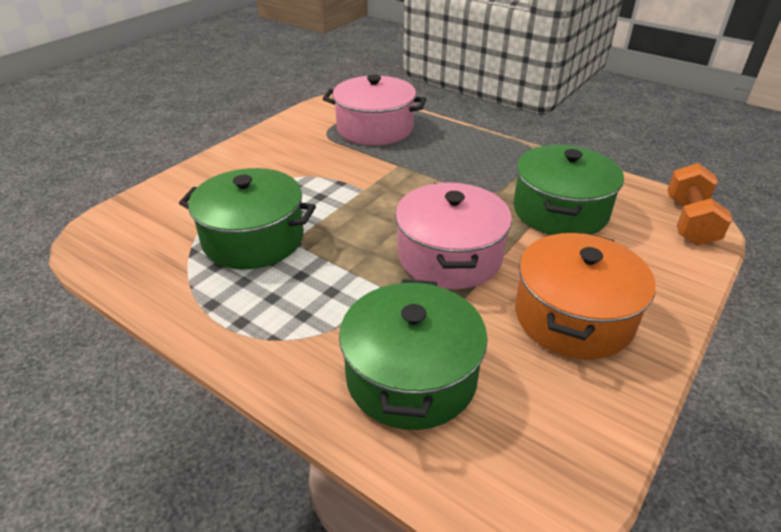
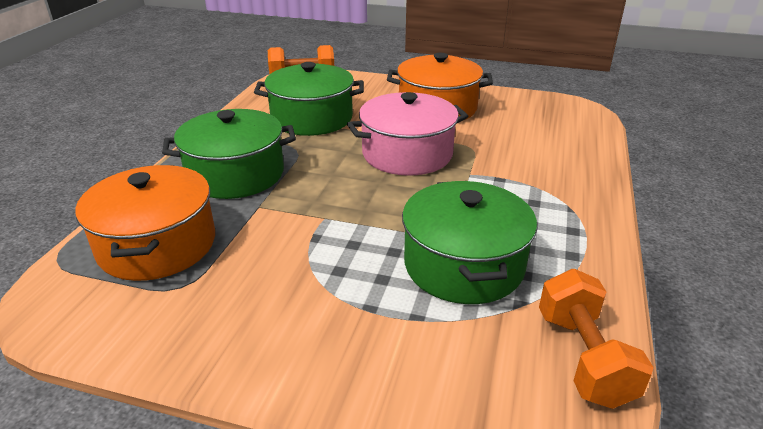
camera: 110 degrees left, 5 degrees down
pink pot [323,75,426,145] -> orange pot [75,165,215,281]
green pot [339,279,488,430] -> green pot moved to [162,109,296,199]
none -> orange dumbbell [539,269,654,409]

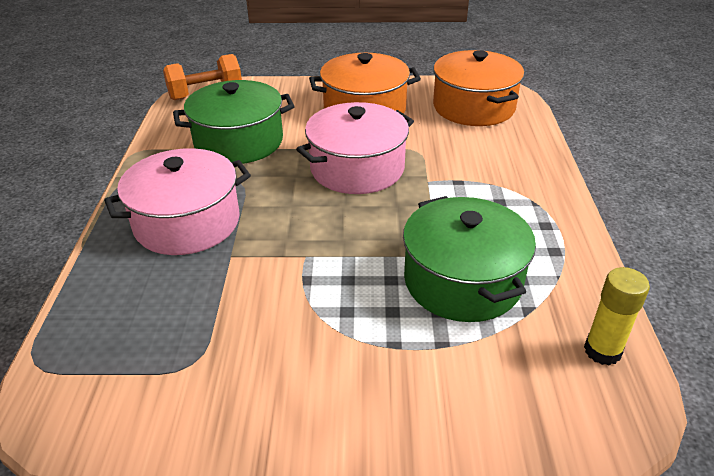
camera: 15 degrees left, 5 degrees up
orange pot [75,165,215,281] -> orange pot moved to [433,50,524,126]
green pot [162,109,296,199] -> pink pot [104,148,251,255]
orange dumbbell [539,269,654,409] -> yellow glue stick [584,267,650,365]

